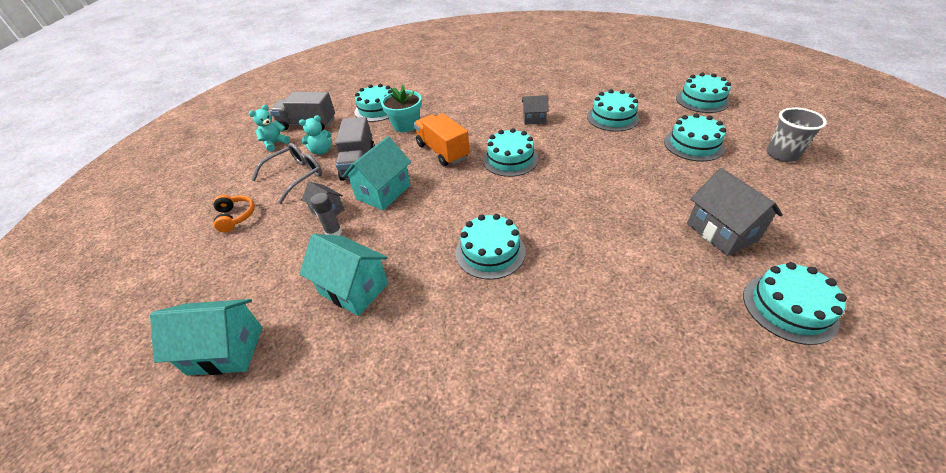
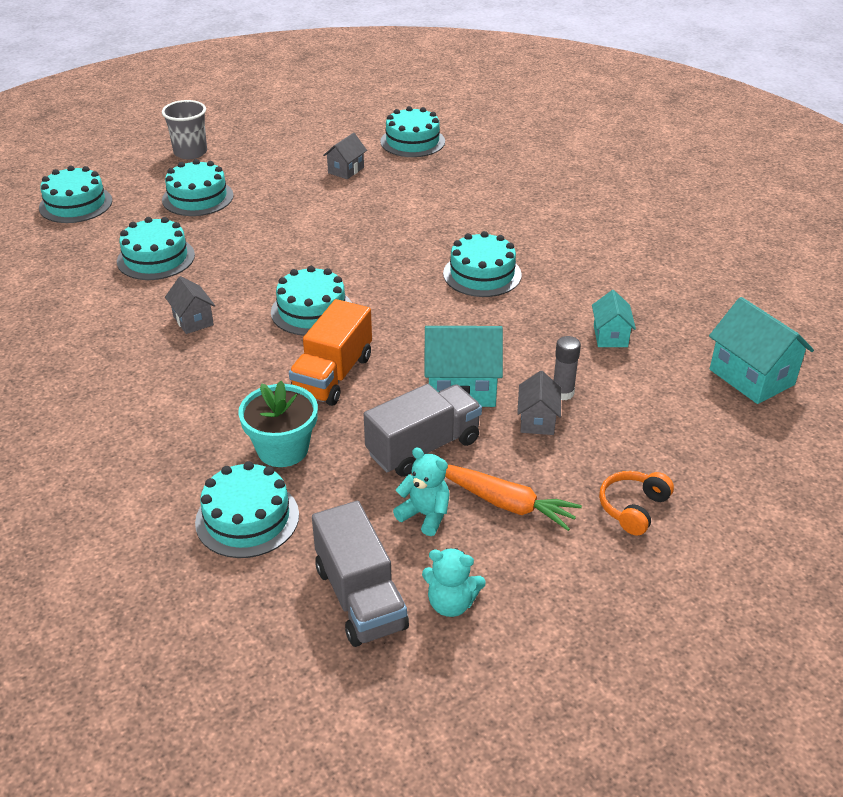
camera: 125 degrees left, 5 degrees down
grey glasses [251,143,322,204] -> orange carrot [445,465,582,531]
turquoise house [299,234,388,316] -> turquoise house [592,290,636,347], size x0.58
grey house [687,168,783,256] -> grey house [323,133,367,179], size x0.58

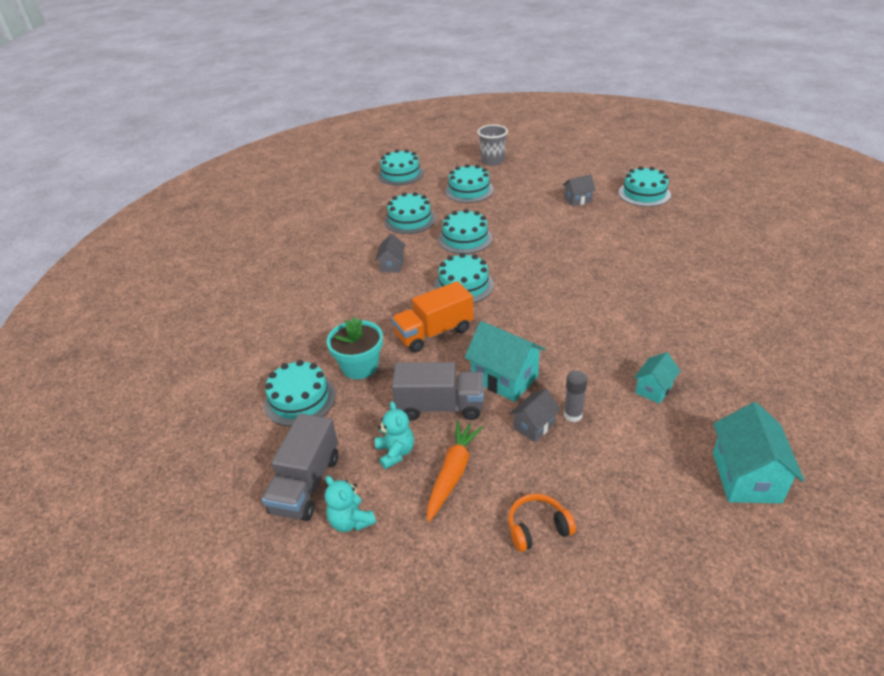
camera: 40 degrees right, 0 degrees up
turquoise cake [443,231,522,297] -> turquoise cake moved to [438,209,492,254]
orange carrot [445,465,582,531] -> orange carrot turned 135 degrees counterclockwise [427,421,483,522]

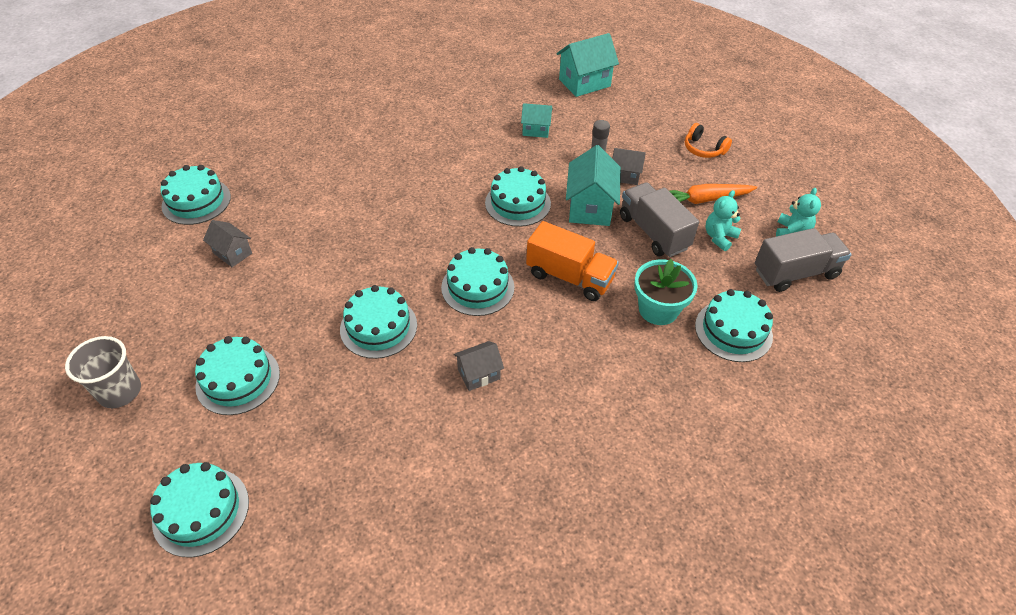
camera: 125 degrees left, 10 degrees up
turquoise cake [384,192,436,234] -> turquoise cake moved to [485,166,551,227]

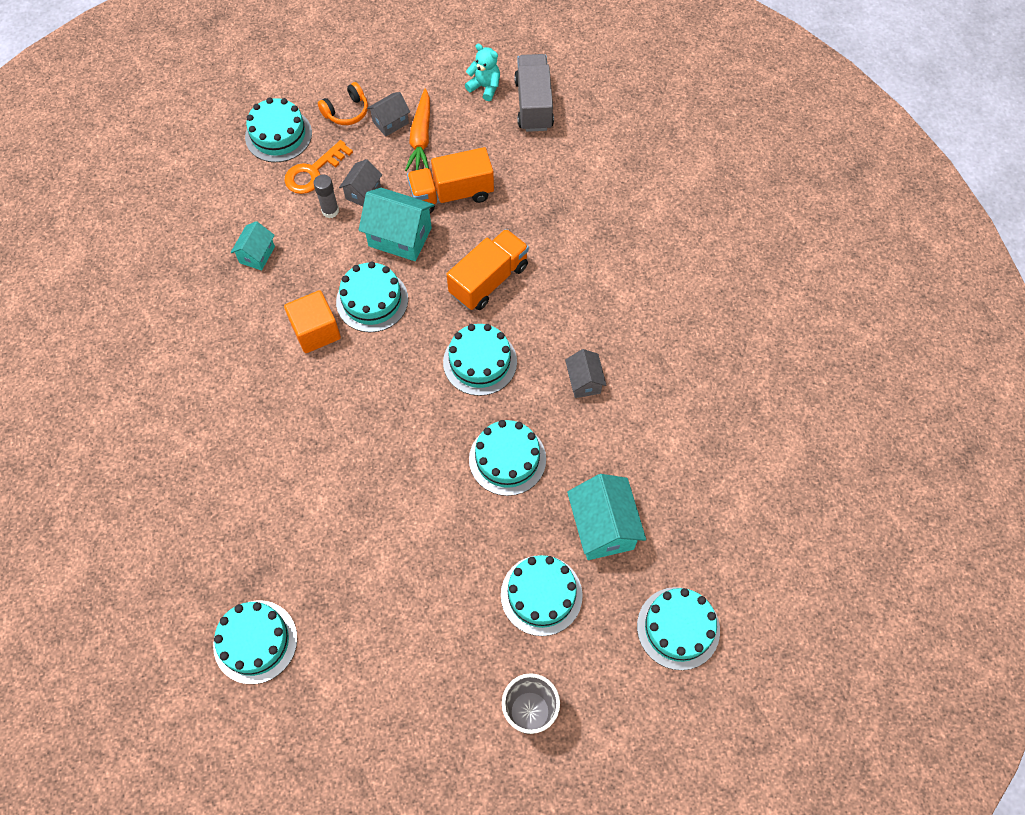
camera: 75 degrees left, 15 degrees up
grey house [203,220,252,267] -> grey house moved to [367,92,410,137]
turquoise house [556,33,619,97] -> turquoise house moved to [567,474,646,560]
grey truck [620,182,699,257] -> orange truck [407,147,494,213]
turquoise flower pot [634,259,698,325] -> none
turquoise cake [695,289,773,362] -> turquoise cake moved to [245,97,312,162]
turquoise teddy bear [705,190,741,251] -> none
none -> orange key [284,140,353,194]
none -> orange cube [284,290,341,353]

